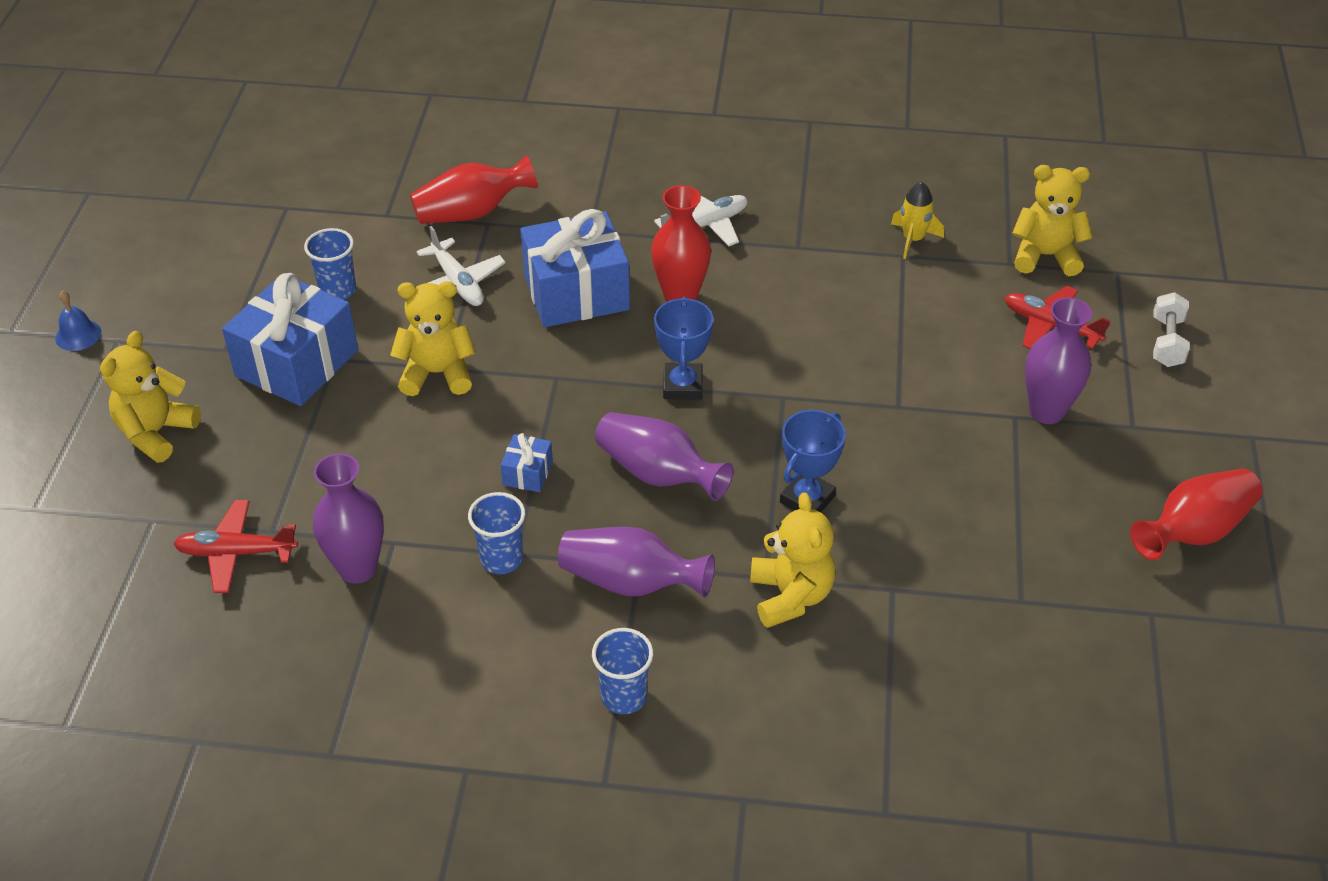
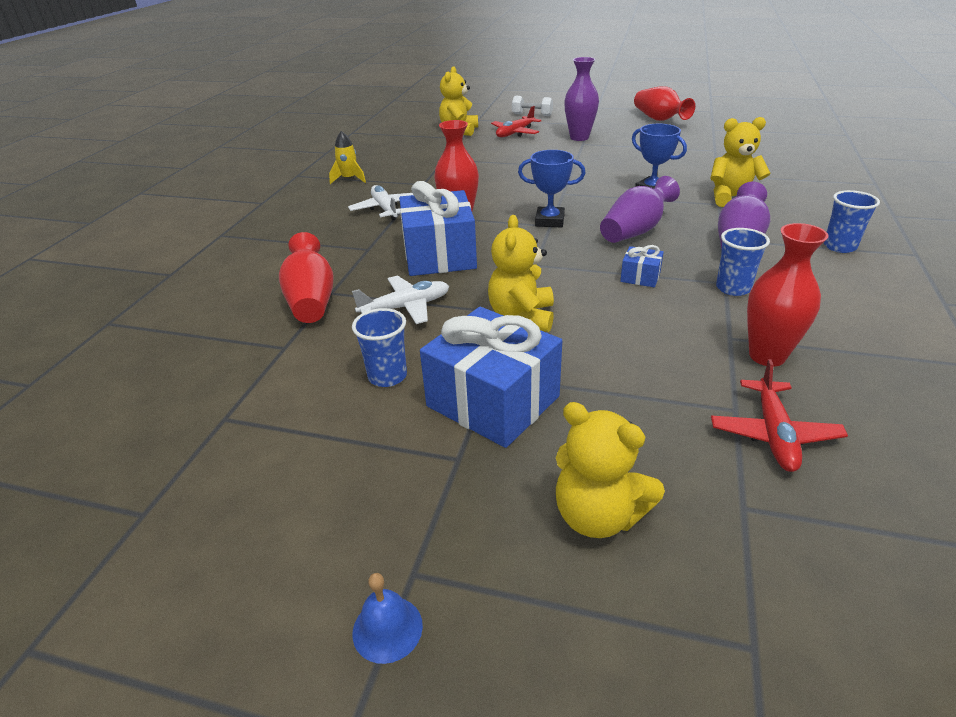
camera: 80 degrees left, 10 degrees down
purple vase [313,453,384,584] -> red vase [747,223,829,367]
yellow rocket [891,182,944,259] -> yellow rocket moved to [329,131,366,184]

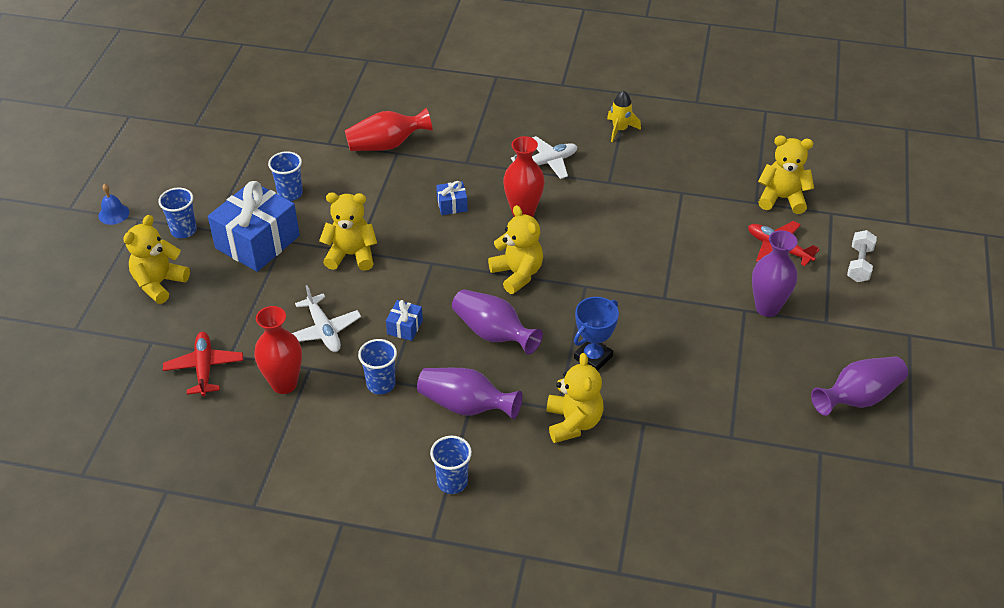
camera: 85 degrees right, 10 degrees up
white plane [352,276,449,324] -> white plane moved to [292,285,361,352]
blue gift [399,181,477,276] -> blue gift [436,181,468,215], size x0.44
blue trophy [518,150,586,227] -> yellow teddy bear [488,205,543,294]
red vase [634,86,695,121] -> purple vase [811,356,908,416]
red plane [711,359,848,472] -> red plane turned 75 degrees clockwise [163,332,243,396]
none -> blue cup [158,188,197,238]

